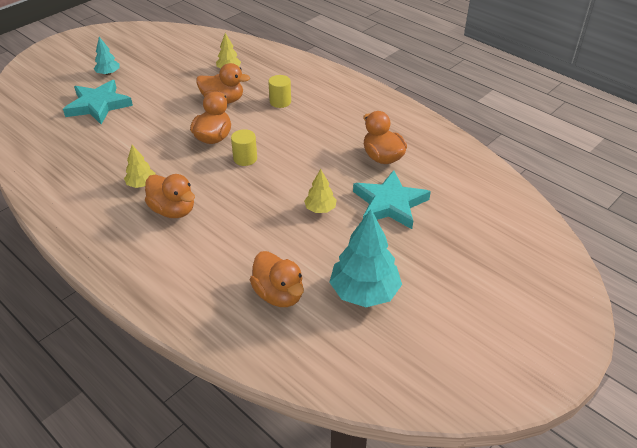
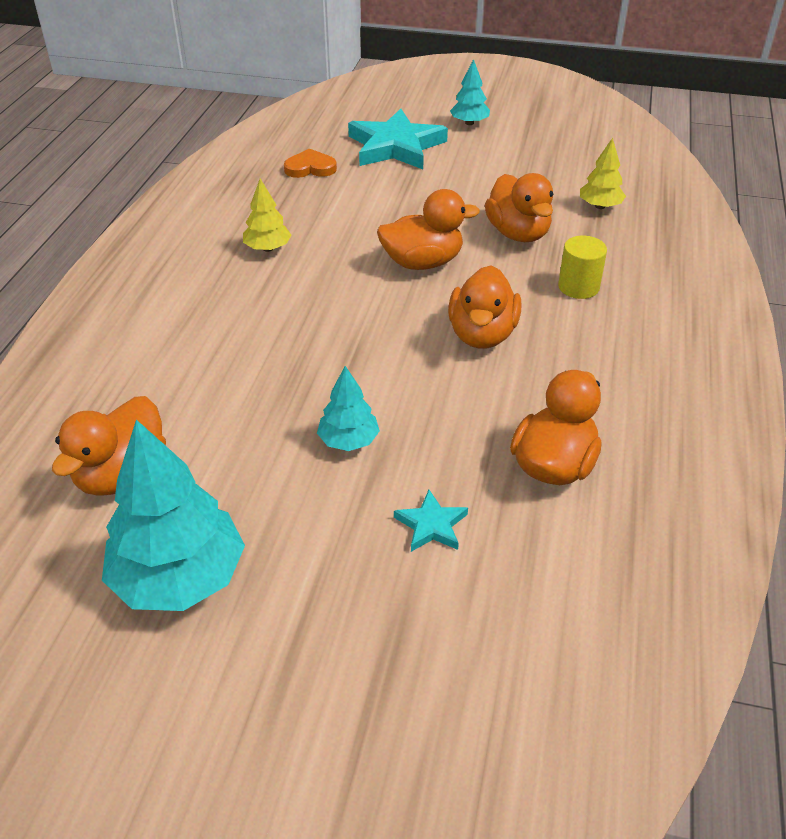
camera: 60 degrees right, 0 degrees up
orange duck [145,174,195,218] -> orange duck moved to [448,266,521,349]
yellow cylinder [231,129,257,166] -> none
yellow tree [304,169,337,213] -> turquoise tree [317,366,380,451]
turquoise star [353,170,431,229] -> turquoise star [394,490,468,552], size x0.46
none -> orange heart [284,148,337,178]

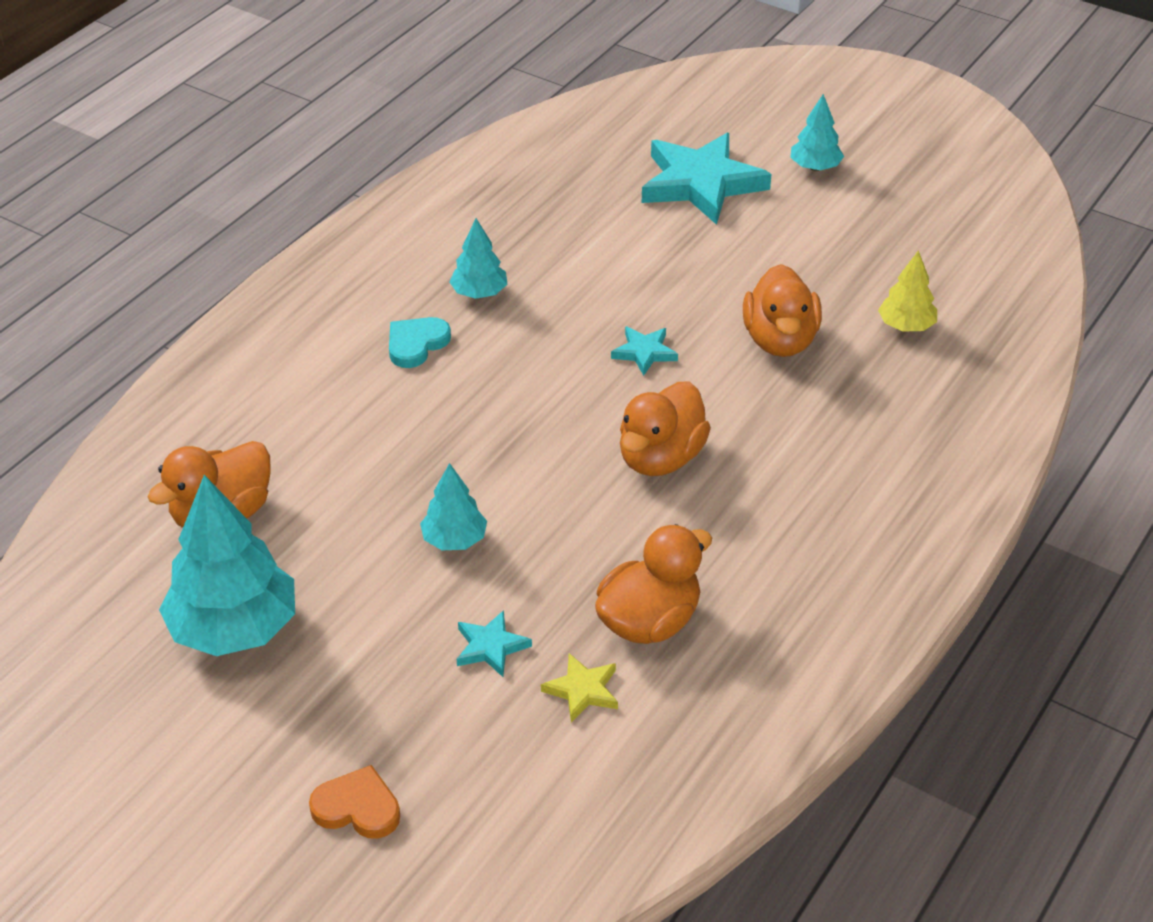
camera: 20 degrees right, 0 degrees up
yellow tree [243,179,291,252] -> turquoise tree [449,218,507,299]
orange heart [284,148,337,178] -> orange heart moved to [309,765,400,839]
orange duck [377,189,480,270] -> turquoise star [611,326,678,376]
yellow cylinder [558,236,607,299] -> none
none -> turquoise heart [389,317,451,368]
none -> yellow star [541,653,618,722]

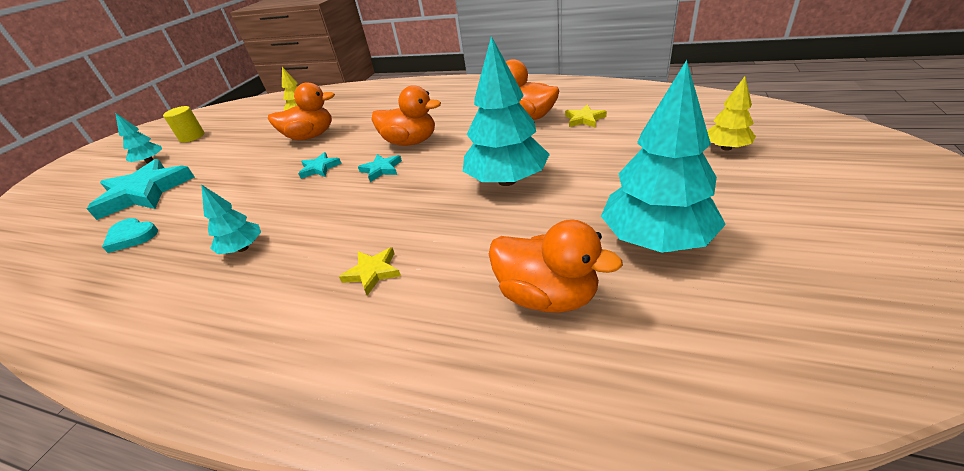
camera: 100 degrees left, 5 degrees down
orange heart [309,765,400,839] -> yellow tree [707,77,756,151]
turquoise heart [389,317,451,368] -> turquoise heart moved to [102,218,158,253]
turquoise tree [420,463,487,550] -> turquoise tree [463,36,550,186], size x1.92
turquoise star [457,610,532,677] -> turquoise star moved to [358,154,402,182]
none -> yellow cylinder [163,106,205,143]
none -> yellow star [339,247,401,296]

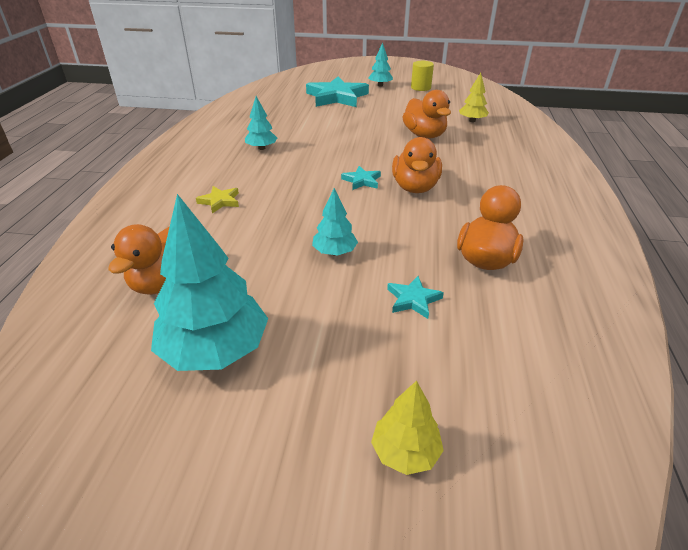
camera: 75 degrees right, 0 degrees up
turquoise heart [102,218,158,253] -> none
turquoise star [298,152,342,179] -> turquoise star moved to [387,276,444,319]
turquoise tree [463,36,550,186] -> turquoise tree [312,188,358,255], size x0.52
yellow star [565,105,607,128] -> none

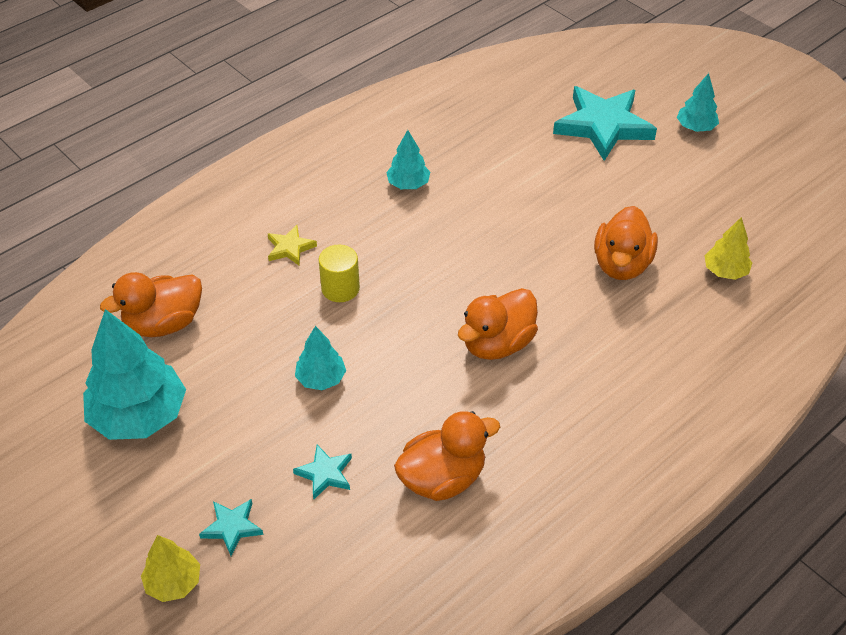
camera: 40 degrees right, 10 degrees up
turquoise star [341,166,381,190] -> turquoise star moved to [199,499,264,556]
yellow cylinder [411,61,434,91] -> yellow cylinder moved to [318,245,360,302]

